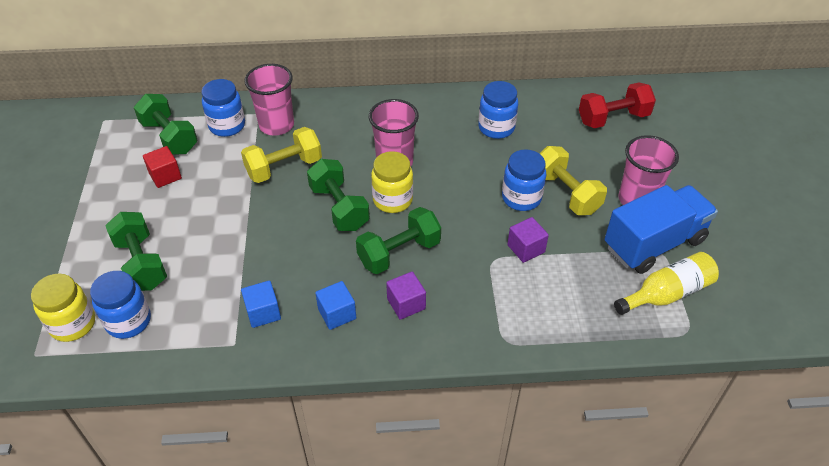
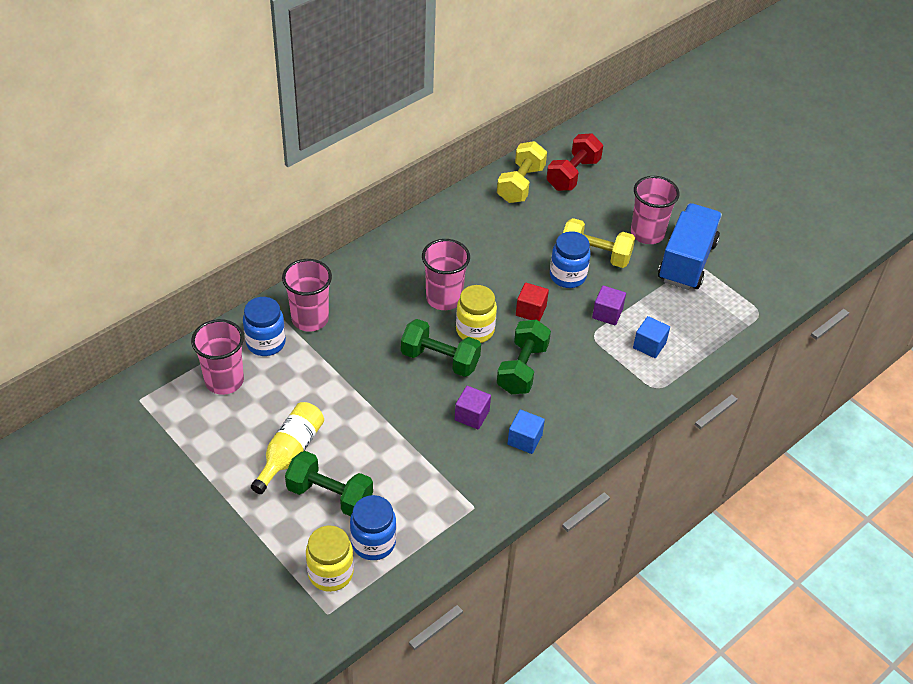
camera: 40 degrees left, 0 degrees up
green dumbbell [134,94,198,155] -> pink cup [191,319,244,395]
red cube [143,146,182,188] -> red cube moved to [516,283,549,322]
yellow dumbbell [241,127,322,183] -> yellow dumbbell moved to [497,141,547,203]
blue cube [241,281,281,328] -> blue cube moved to [633,316,670,358]
purple cube [386,271,426,320] -> purple cube moved to [455,386,491,429]
blue jar [478,81,518,139] -> none
yellow bottle [614,252,719,315] -> yellow bottle moved to [251,402,324,494]

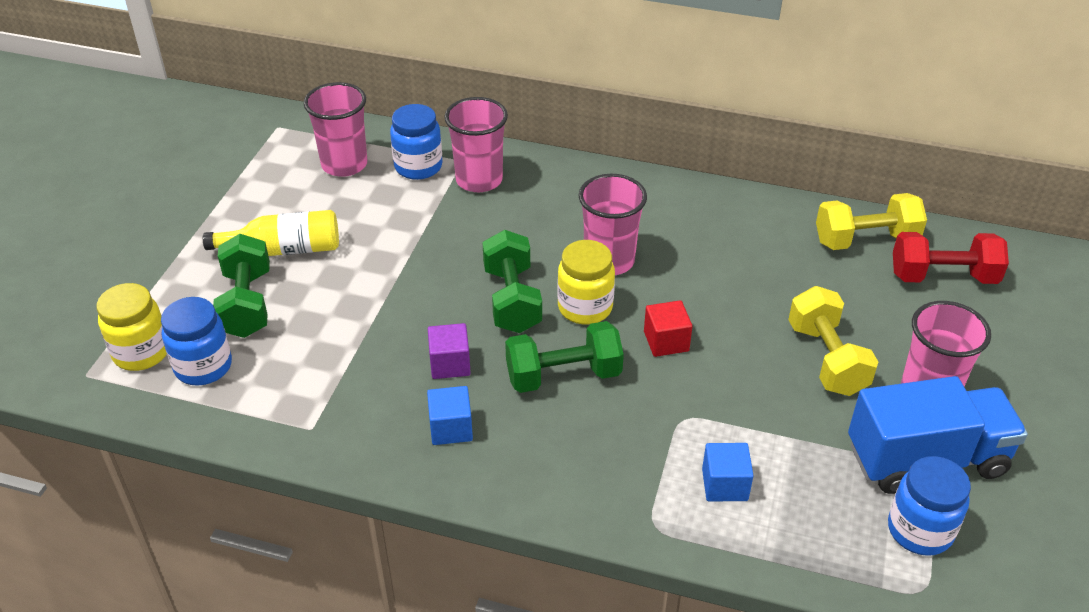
camera: 60 degrees right, 5 degrees down
blue jar [550,231,591,288] -> blue jar moved to [888,456,971,556]
purple cube [592,286,626,325] -> none

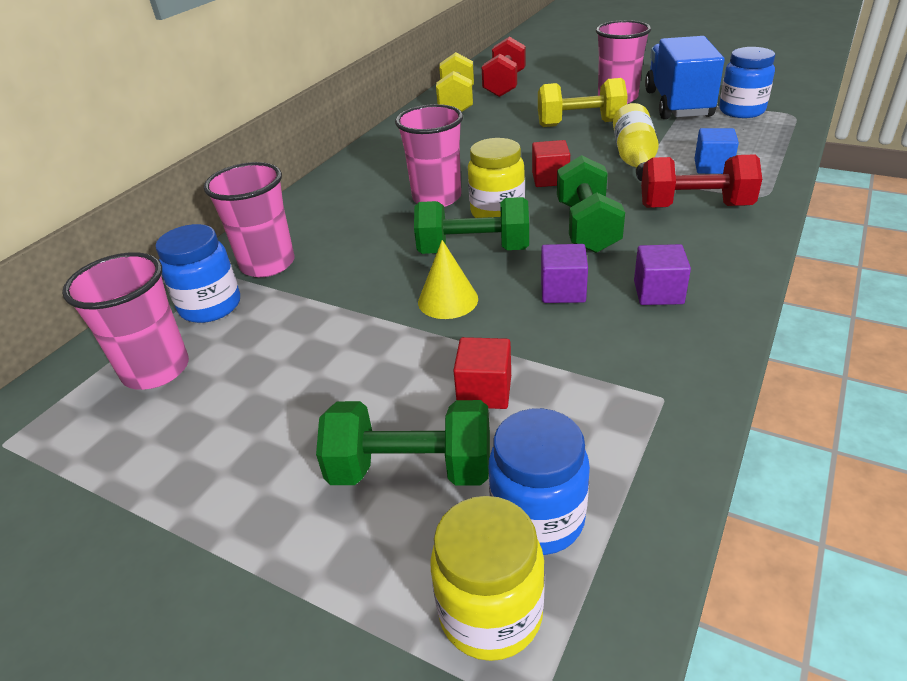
camera: 75 degrees left, 5 degrees down
yellow bottle [203,210,339,256] -> yellow bottle moved to [613,103,659,182]
blue cube [427,386,473,445] -> purple cube [634,244,691,305]
none -> yellow cone [418,240,478,319]
none -> red cube [453,337,511,409]
none -> red dumbbell [641,154,762,208]

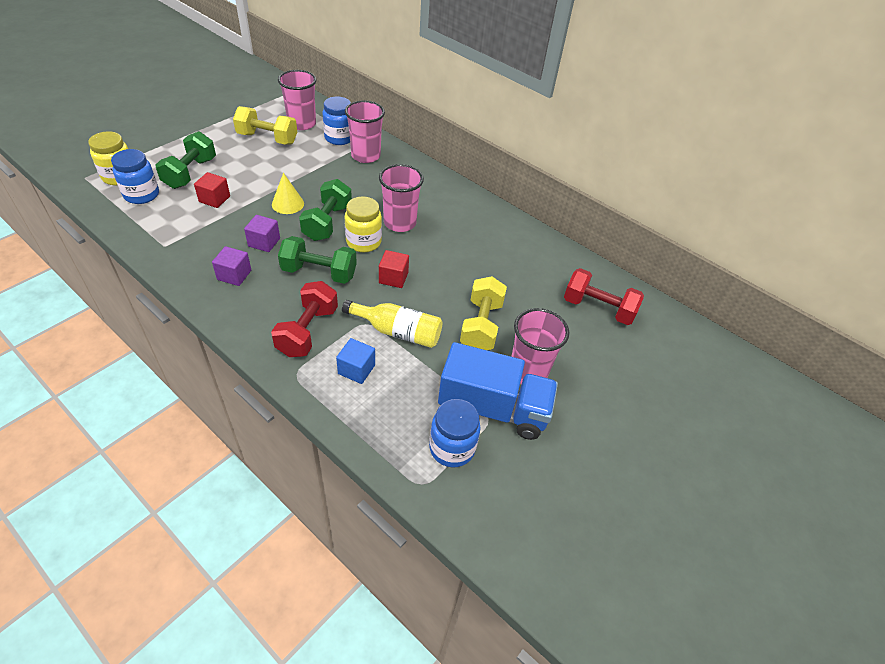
camera: 95 degrees right, 10 degrees up
yellow dumbbell [436,52,474,112] -> yellow dumbbell moved to [233,106,297,145]

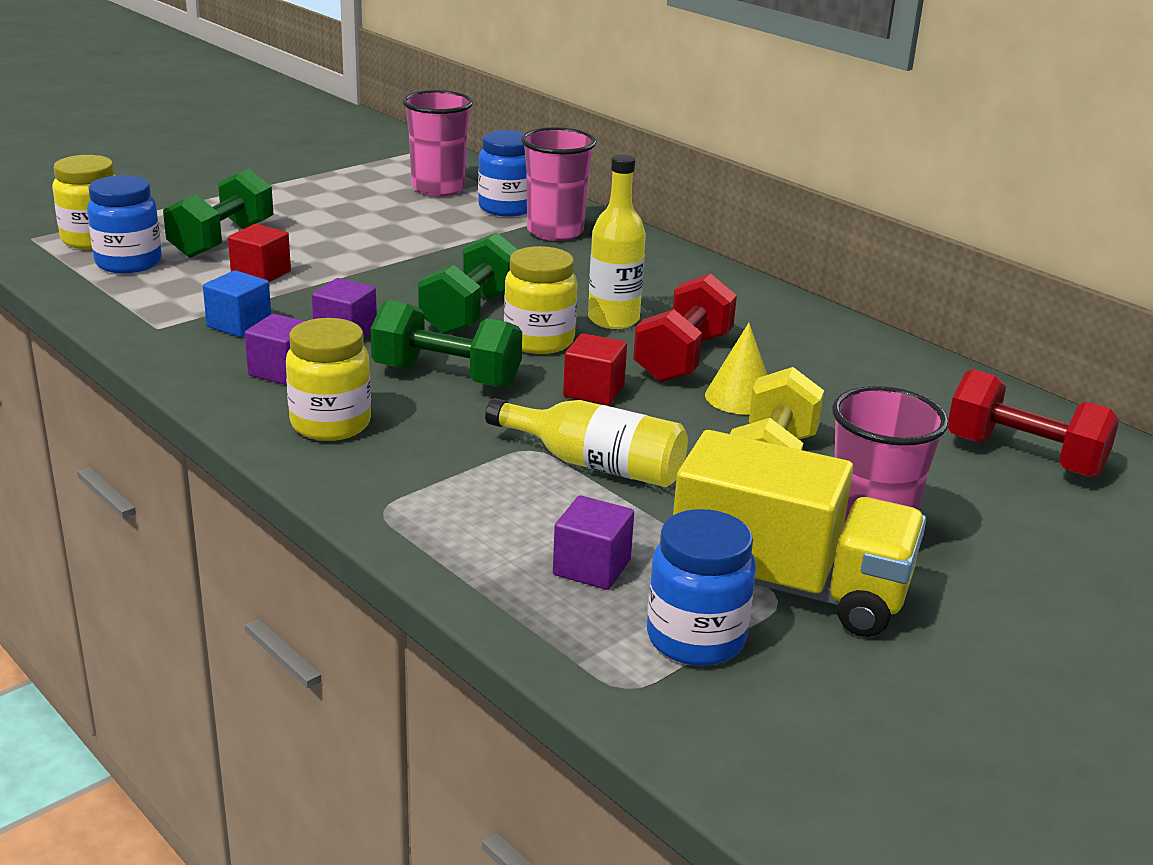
camera: 10 degrees right, 20 degrees down
yellow dumbbell [233,106,297,145] -> none
red dumbbell [271,281,338,357] -> red dumbbell moved to [633,273,737,382]
yellow cone [272,173,304,214] -> yellow cone moved to [705,323,767,415]
blue cube [336,338,375,384] -> blue cube moved to [203,270,271,337]
pink cup [379,164,424,232] -> yellow bottle [588,154,646,329]
blue truck [438,342,558,440] -> yellow truck [673,430,926,637]
none -> yellow jar [286,318,371,441]
none -> purple cube [553,495,634,590]

